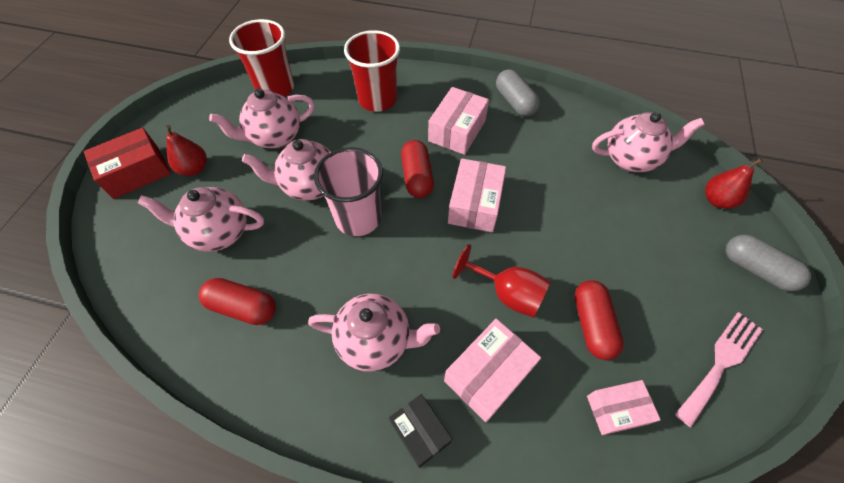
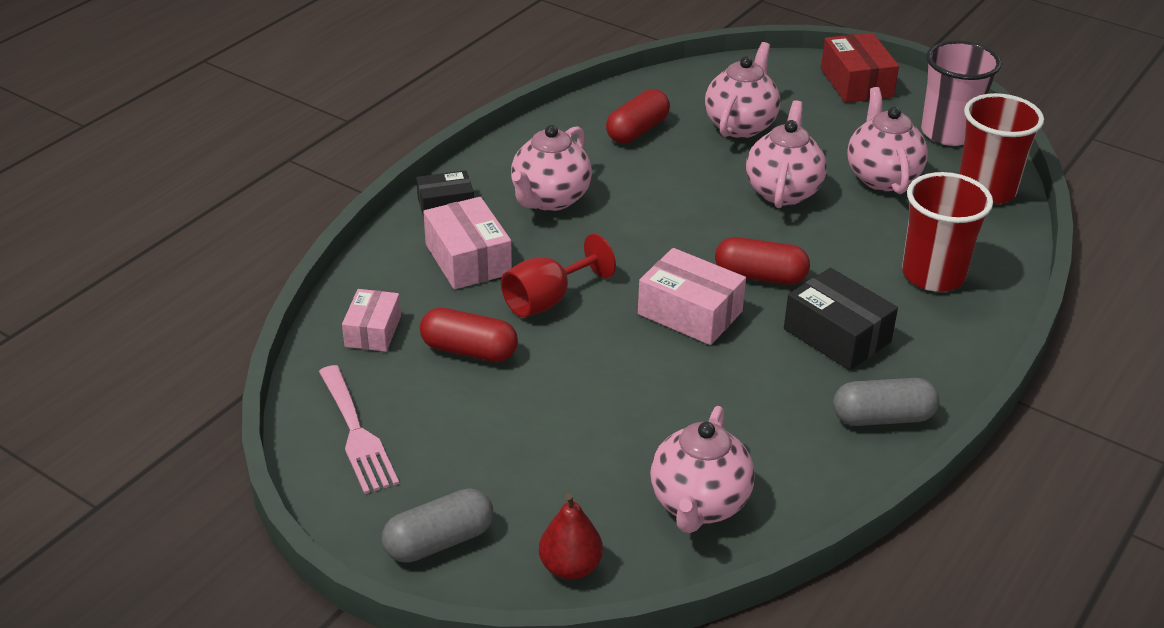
camera: 110 degrees right, 20 degrees down
red pear [166,125,207,176] -> none
pink cup [314,147,383,236] -> pink cup moved to [921,40,1002,146]
pink box [428,87,489,155] -> black box [784,268,898,370]

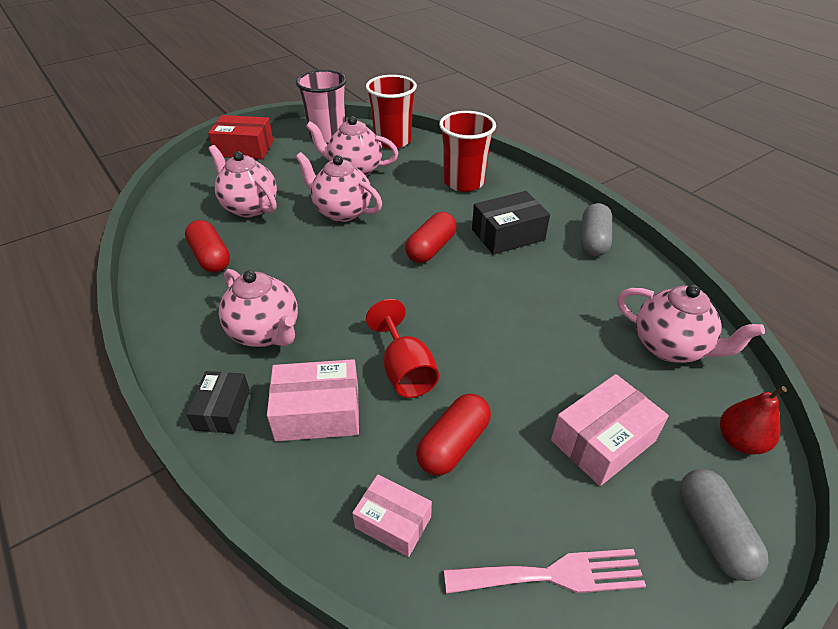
camera: 70 degrees left, 5 degrees up
pink box [638,248,746,345] -> pink box moved to [551,374,669,486]

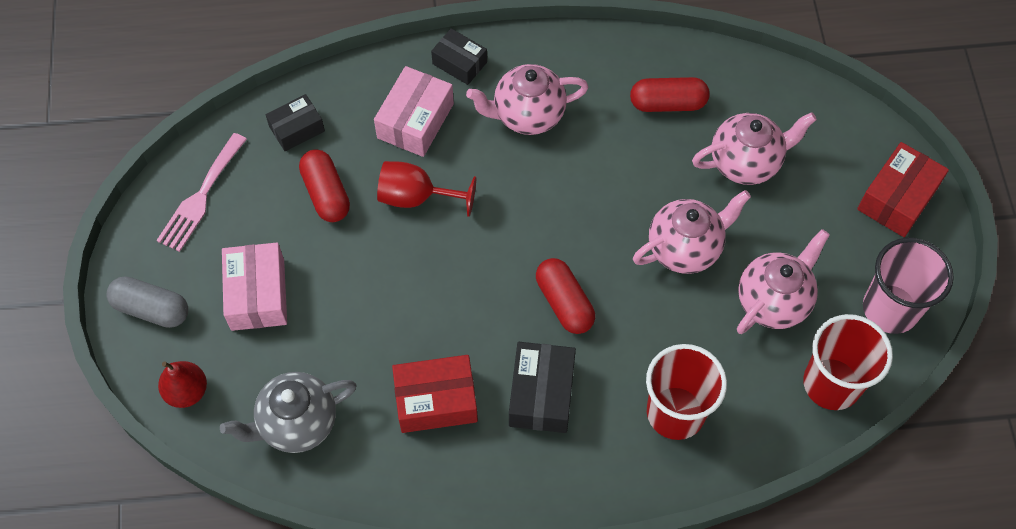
camera: 120 degrees right, 20 degrees up
pink box [352,475,432,557] -> black box [265,94,325,151]
grey capsule [581,203,612,256] -> none
pink teapot [617,285,765,363] -> grey teapot [220,372,357,453]
none -> red box [392,355,478,433]

